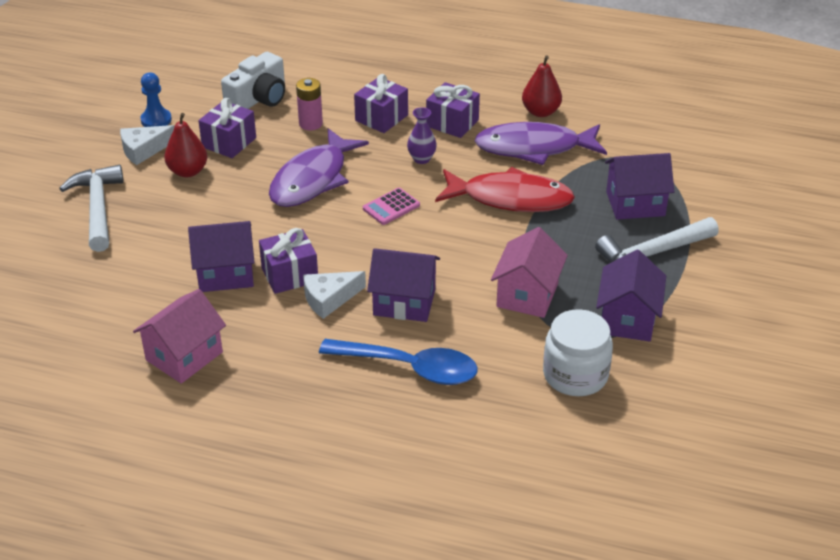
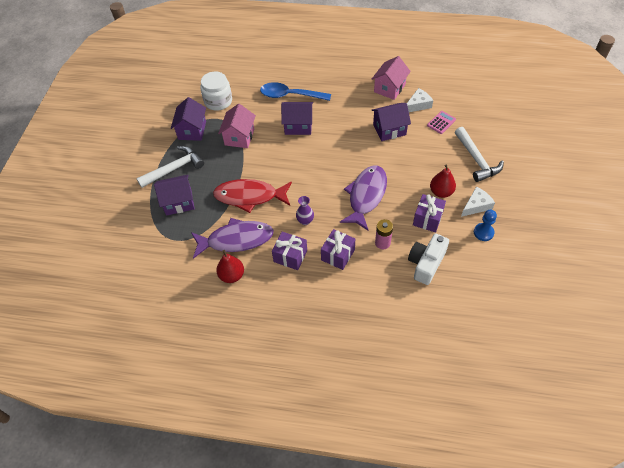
camera: 175 degrees right, 15 degrees up
purple gift [259,228,318,294] -> none
white cheese [303,271,366,319] -> white cheese moved to [407,88,433,112]
pink calculator [363,188,420,225] -> pink calculator moved to [427,111,456,134]

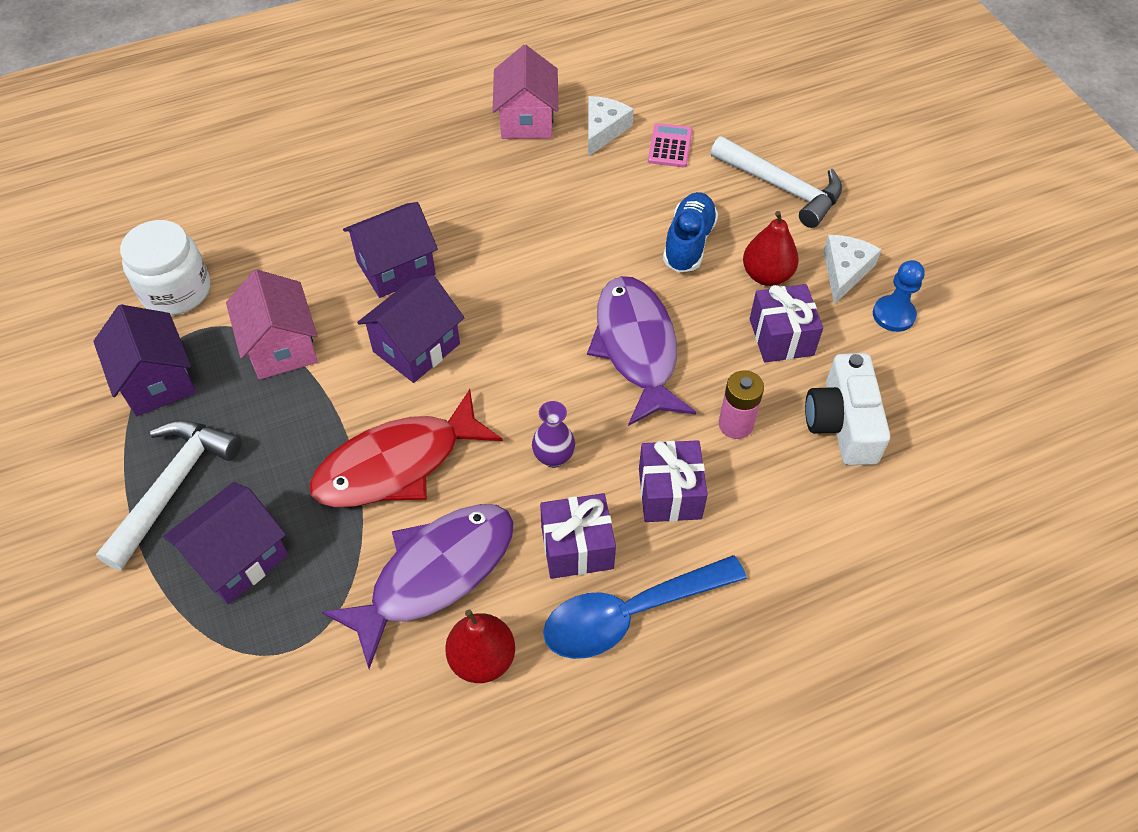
camera: 35 degrees left, 0 degrees up
blue spoon [260,82,331,101] -> blue spoon moved to [543,555,747,659]
purple house [371,103,411,141] -> purple house moved to [357,275,465,383]
none -> blue shoe [663,192,718,273]

